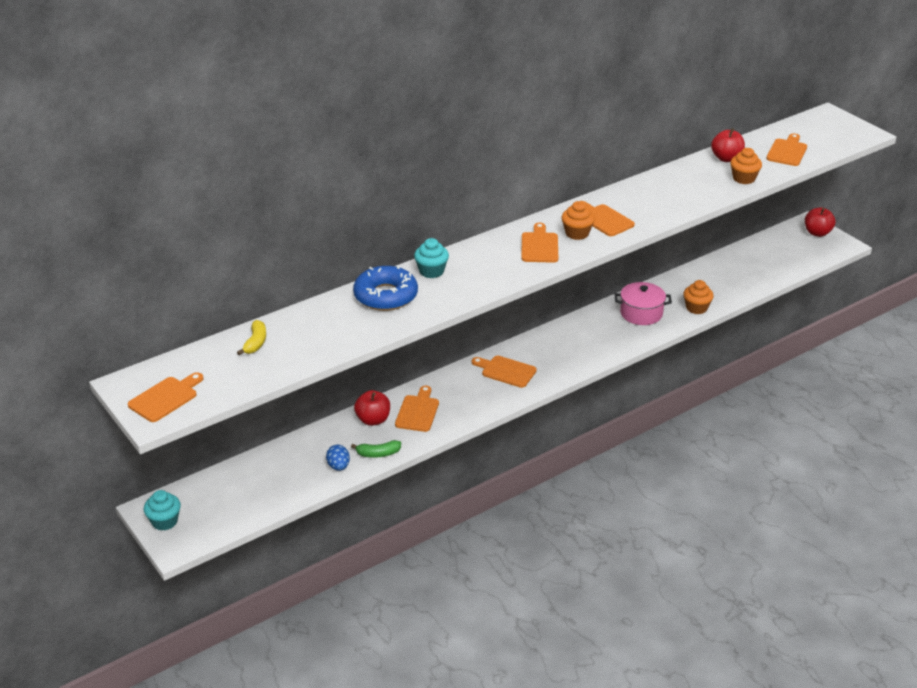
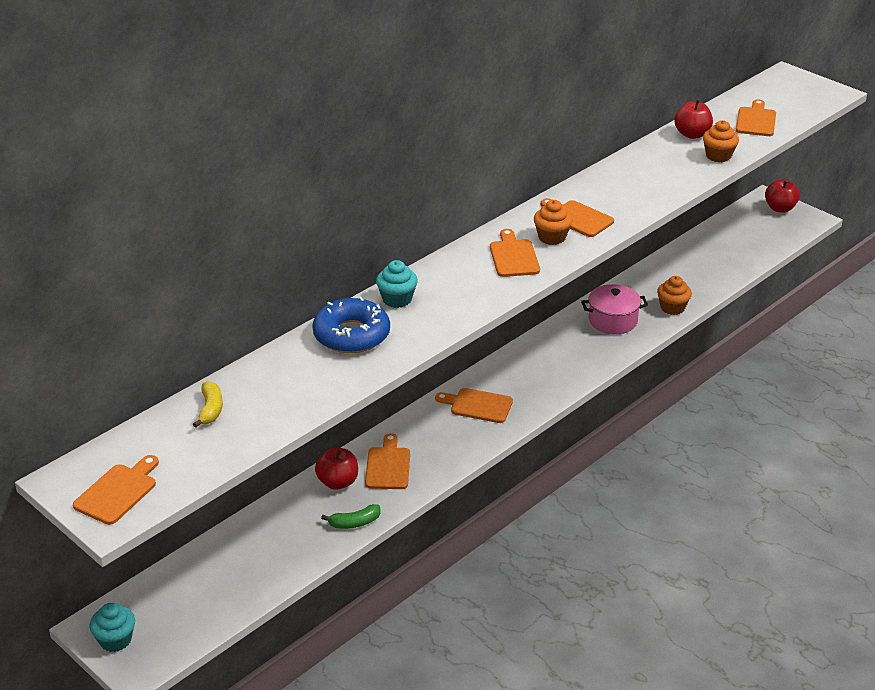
camera: 10 degrees left, 0 degrees up
blue egg [326,445,350,471] -> none

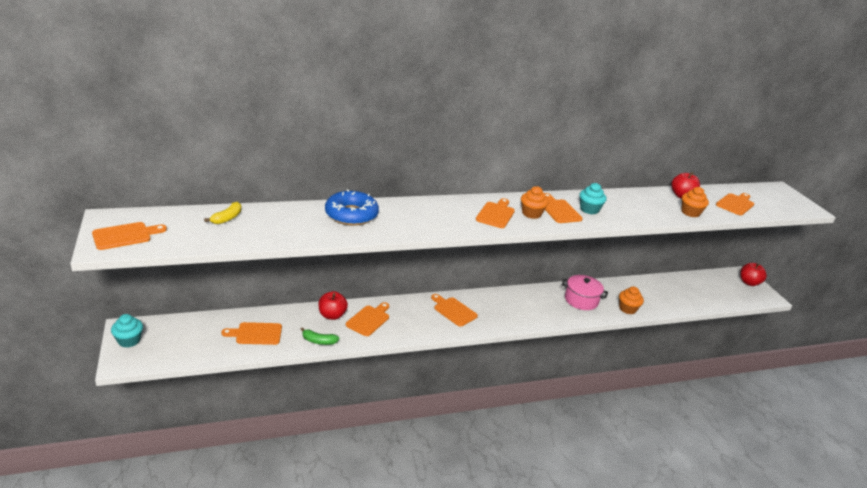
camera: 25 degrees right, 5 degrees down
turquoise cupcake [376,260,418,308] -> turquoise cupcake moved to [580,183,607,214]
none -> orange cutting board [221,322,282,345]

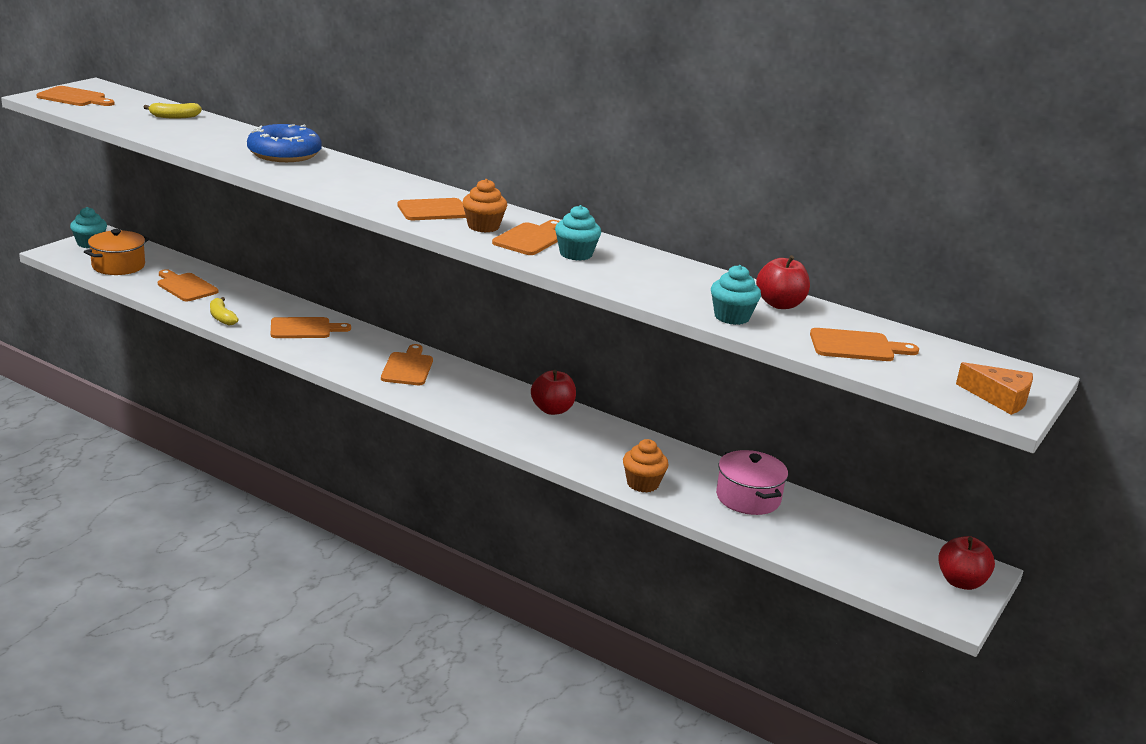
camera: 50 degrees right, 5 degrees down
green banana [301,327,339,345] -> yellow banana [210,297,239,325]
red apple [318,291,348,320] -> red apple moved to [531,370,576,415]
pink pot [562,275,608,310] -> pink pot moved to [716,450,788,515]
orange cupcake [682,187,709,217] -> turquoise cupcake [711,265,761,325]
none -> orange pot [84,229,149,275]
none -> orange cheese [956,362,1033,415]

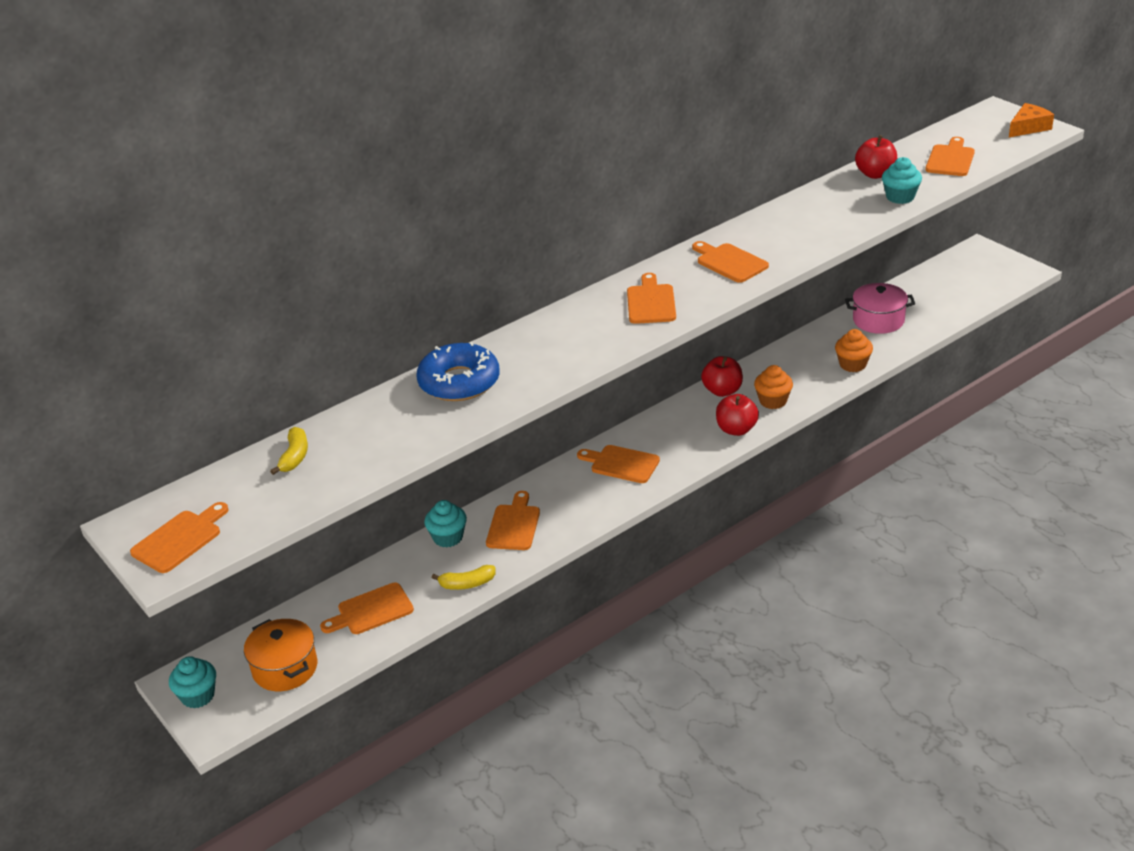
camera: 65 degrees left, 10 degrees up
orange cupcake [462,179,507,233] -> orange cupcake moved to [754,365,793,409]
turquoise cupcake [555,205,601,261] -> turquoise cupcake moved to [424,500,467,548]
red apple [938,536,995,590] -> red apple moved to [716,394,759,436]

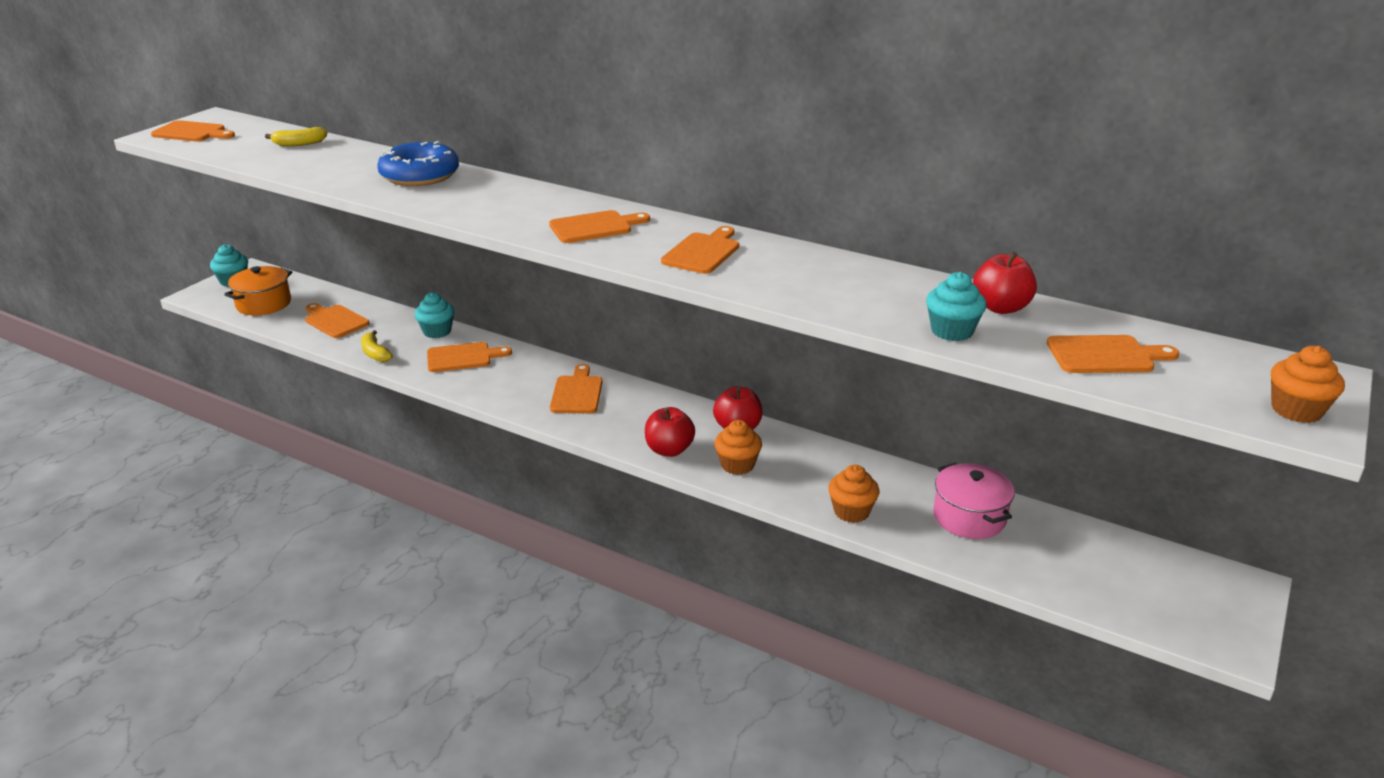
camera: 65 degrees right, 5 degrees down
orange cheese [1009,103,1054,137] -> orange cupcake [1271,346,1345,423]

